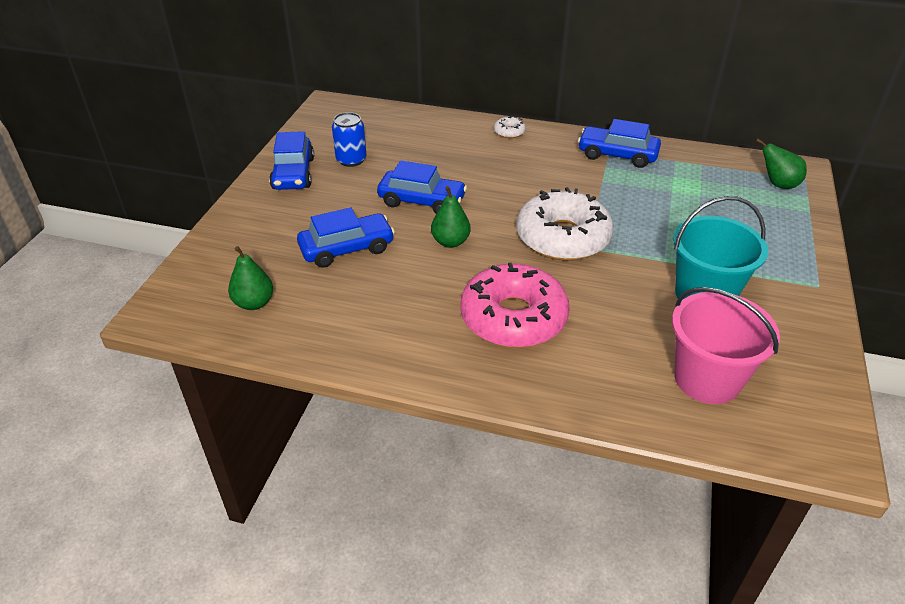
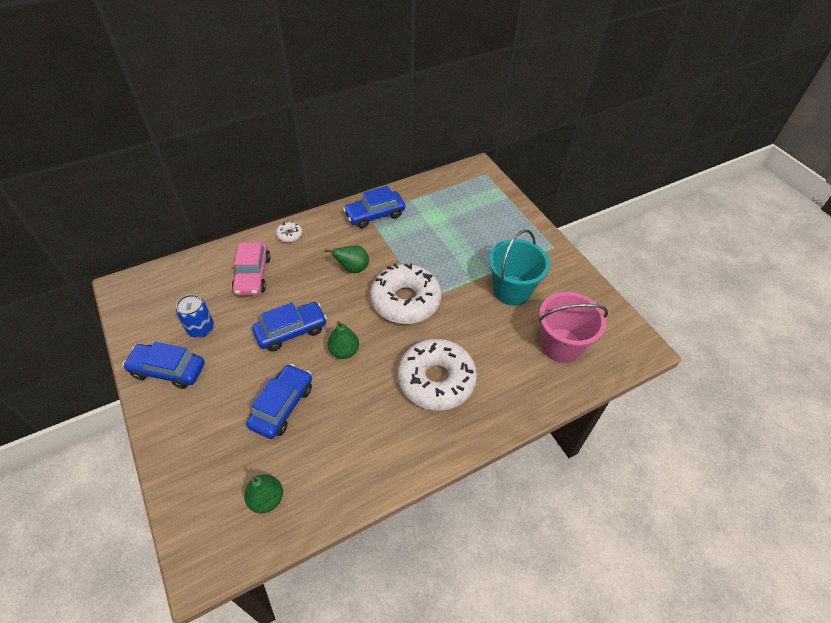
camera: 45 degrees left, 10 degrees up
blue car [269,131,314,190] -> blue car turned 150 degrees clockwise [122,342,205,389]
pink donut [461,262,569,348] -> white donut [398,339,477,411]
green pear [756,139,807,189] -> green pear moved to [325,246,369,273]
none -> pink car [232,242,271,296]

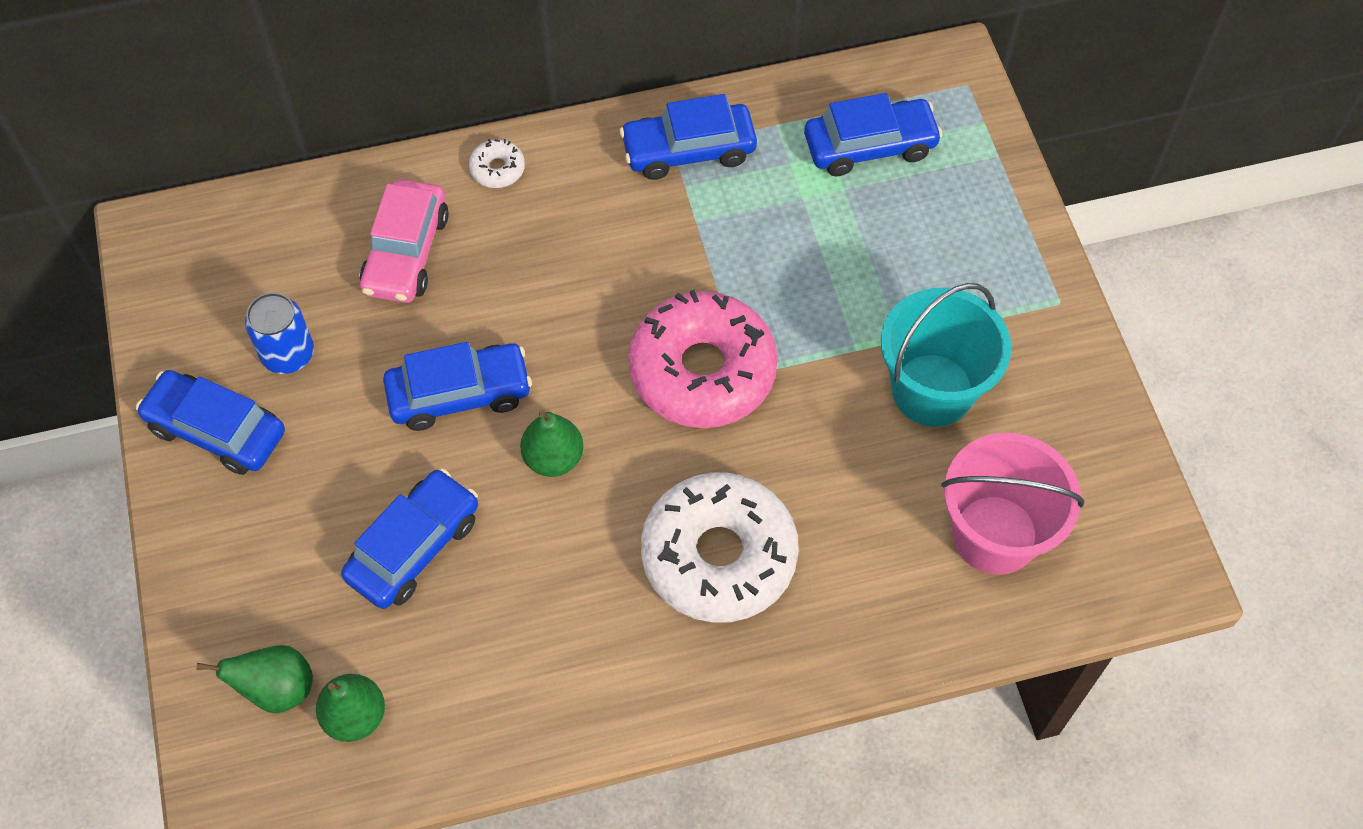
camera: 15 degrees right, 10 degrees up
green pear [325,246,369,273] -> green pear moved to [196,645,313,714]
white donut [370,263,442,324] -> pink donut [628,290,778,428]
none -> blue car [804,93,943,176]

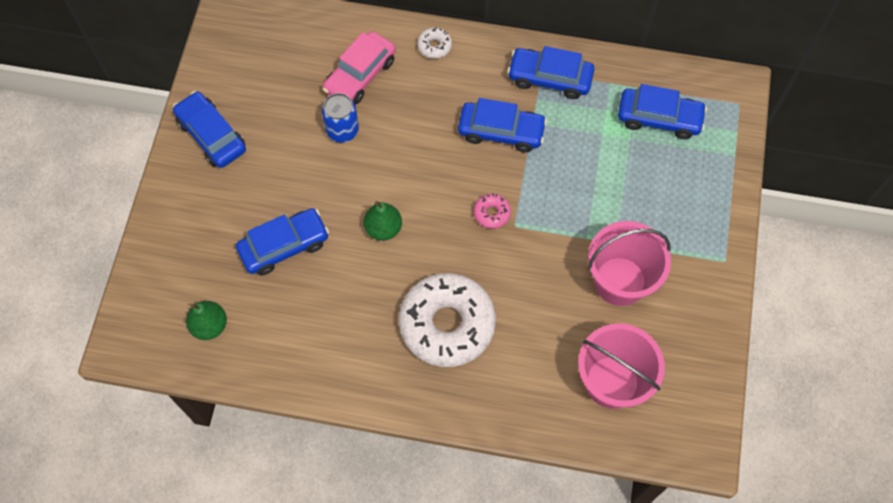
camera: 25 degrees right, 5 degrees up
green pear [196,645,313,714] -> none
blue can [245,292,314,374] -> blue can moved to [322,93,359,143]
blue car [383,342,532,431] -> blue car moved to [458,98,547,153]
pink donut [628,290,778,428] -> pink donut [474,193,511,229], size x0.40
turquoise bucket [881,283,1011,427] -> pink bucket [588,221,671,306]

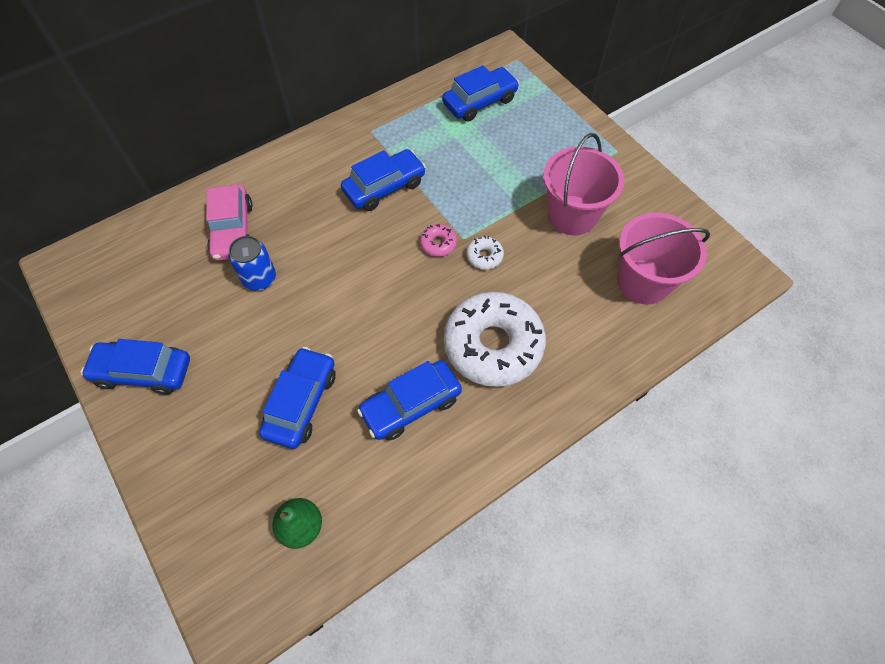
camera: 45 degrees left, 5 degrees down
green pear [364,201,402,241] -> none
white donut [417,27,452,59] -> white donut moved to [466,236,504,269]
blue car [507,46,595,99] -> blue car moved to [357,360,462,441]

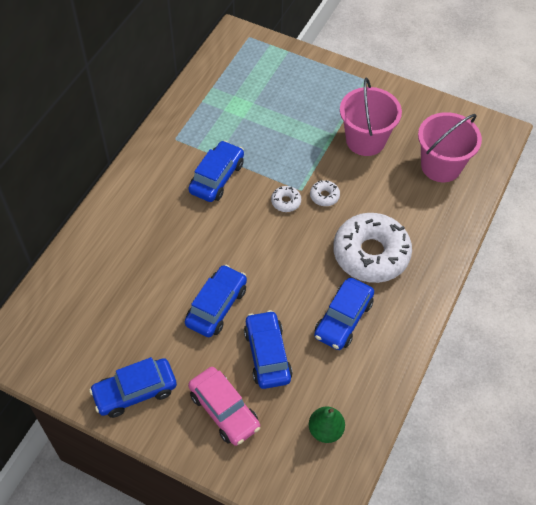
camera: 30 degrees left, 5 degrees down
pink car [206,184,252,261] -> pink car moved to [188,367,260,446]
blue can [228,236,276,291] -> none
pink donut [420,224,457,257] -> white donut [271,186,301,212]
blue car [442,65,519,122] -> blue car moved to [185,265,247,337]

